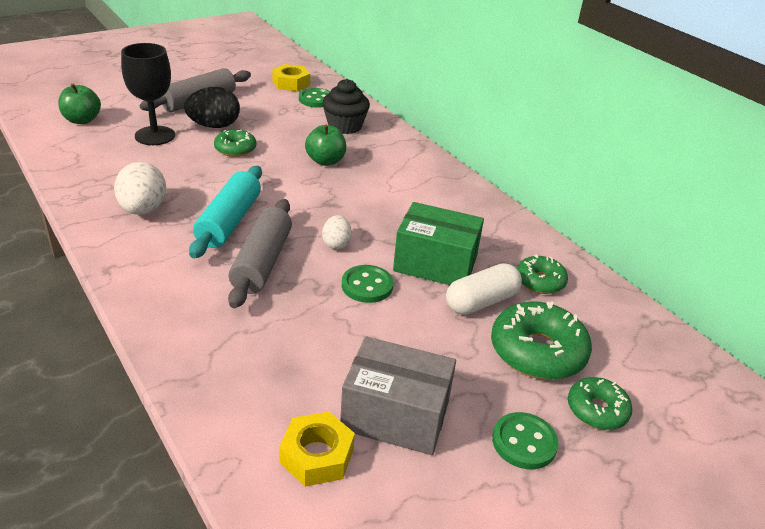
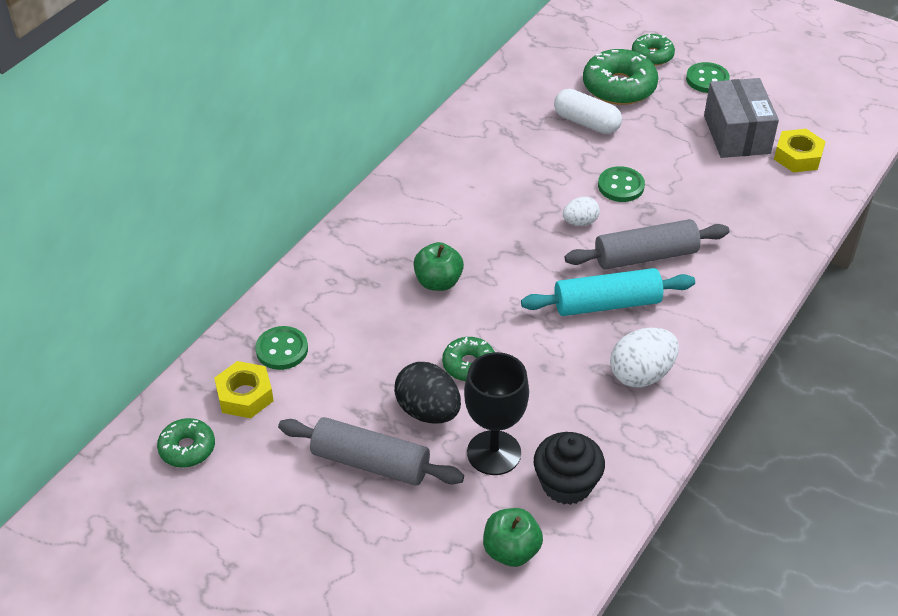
camera: 110 degrees left, 10 degrees up
black cupcake [322,79,370,134] -> black cupcake moved to [534,432,605,505]
green box [393,202,484,285] -> none
green donut [517,254,568,294] -> green donut moved to [157,418,215,468]

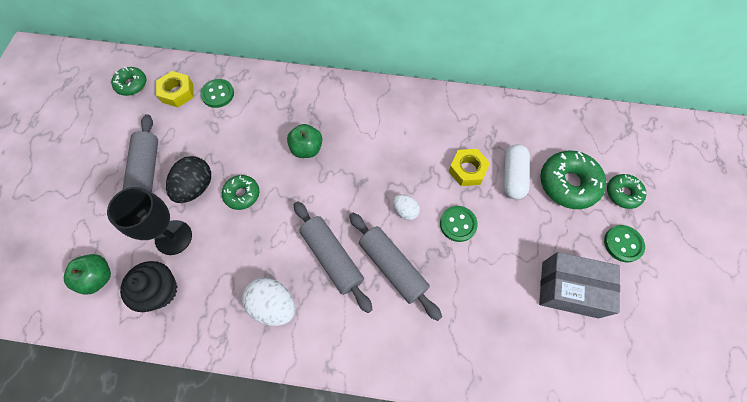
camera: 65 degrees right, 20 degrees up
turquoise rolling pin [521,268,695,316] -> grey rolling pin [294,201,373,313]
grey box [704,78,779,158] -> grey box turned 45 degrees clockwise [539,252,620,319]
yellow nut [774,129,826,173] -> yellow nut moved to [448,149,490,186]

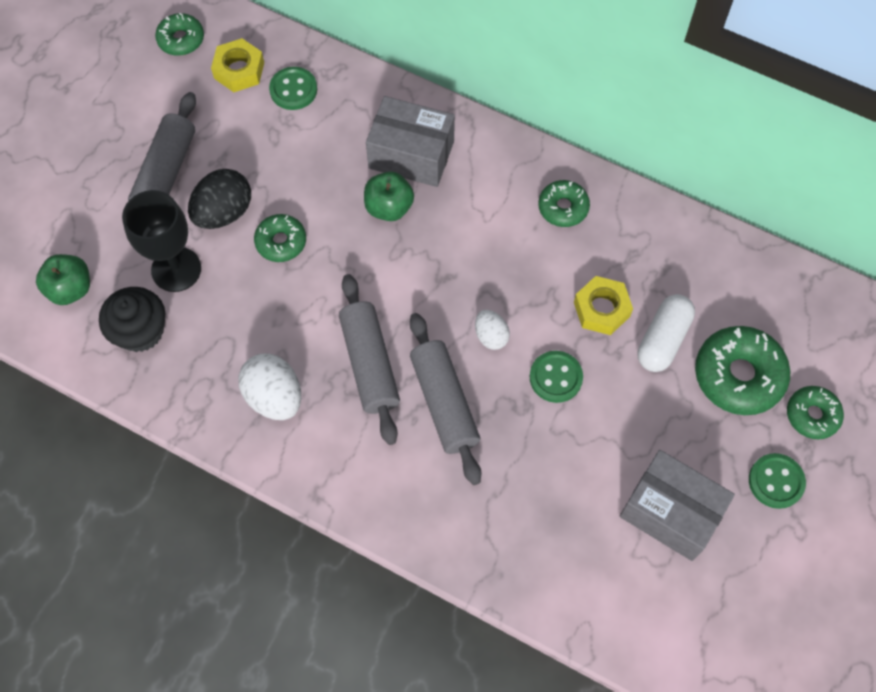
camera: 20 degrees right, 0 degrees up
none -> grey box [366,96,455,187]
none -> green donut [538,180,590,227]

